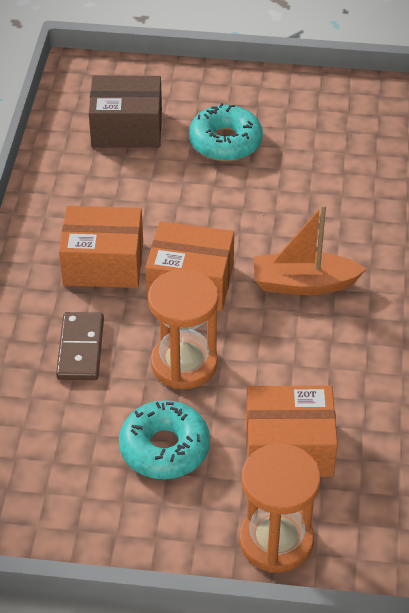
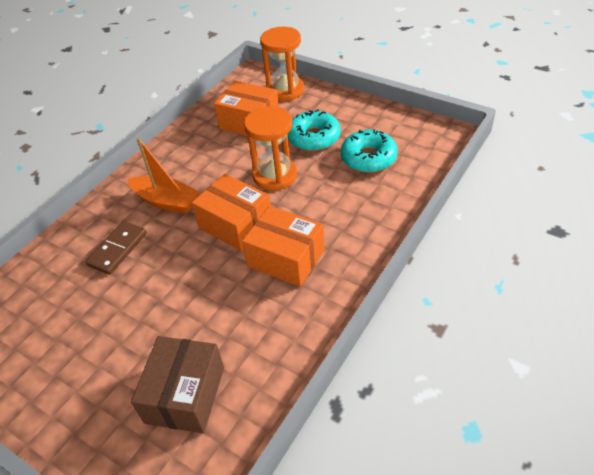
camera: 150 degrees left, 0 degrees up
brown domino [56,312,104,380] -> brown domino moved to [86,221,147,275]
brown box [89,75,162,148] -> brown box turned 75 degrees clockwise [131,336,224,433]
turquoise donut [189,103,263,161] -> turquoise donut moved to [341,129,398,173]

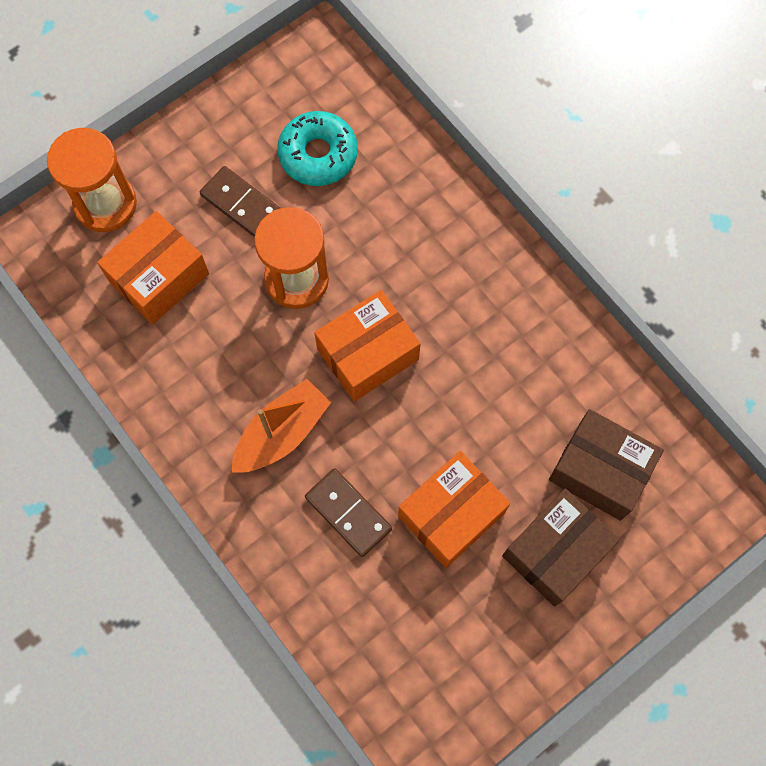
camera: 75 degrees left, 25 degrees up
orange box [242,206,325,287] -> orange box moved to [398,451,511,568]
turquoise donut [288,109,341,151] -> brown domino [200,166,280,237]
none -> brown box [502,489,620,607]

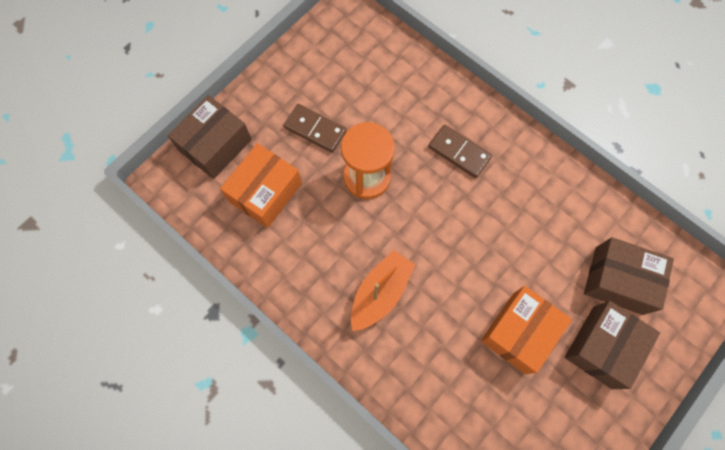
camera: 10 degrees left, 0 degrees up
orange hourglass [47,128,137,232] -> brown box [167,95,252,179]
turquoise donut [277,111,358,186] -> none
brown domino [305,468,392,557] -> brown domino moved to [428,125,492,178]
orange box [314,290,421,402] -> none

